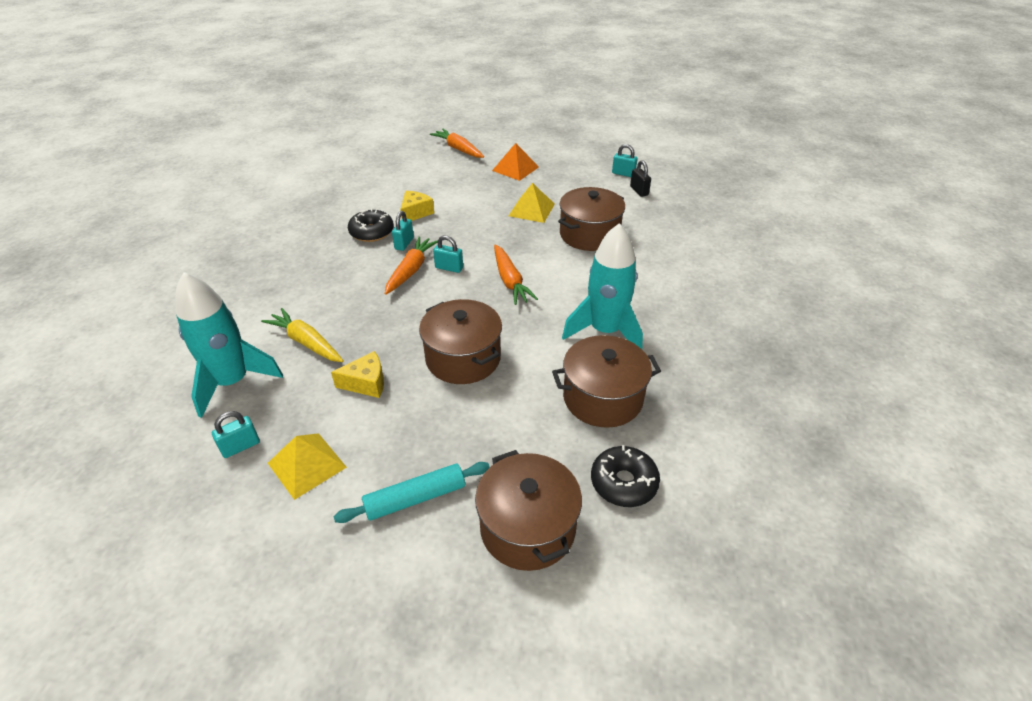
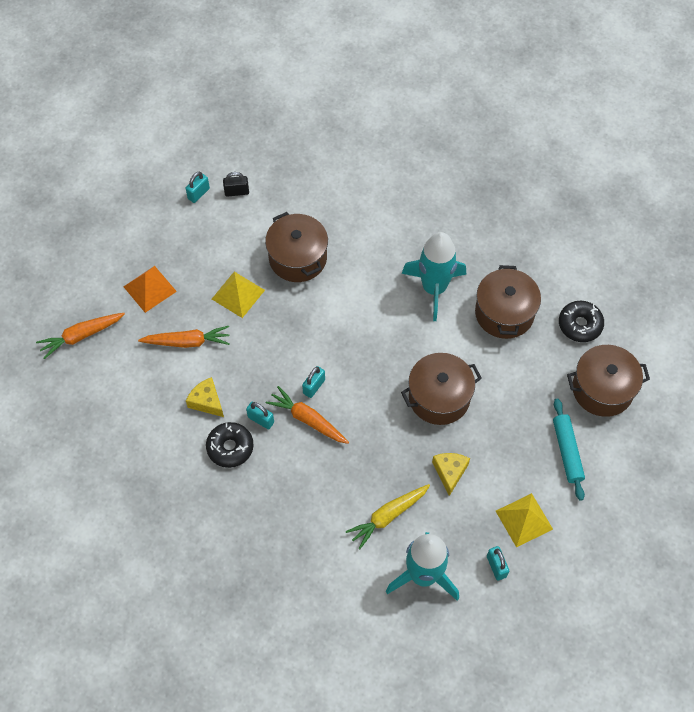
camera: 75 degrees left, 20 degrees up
orange carrot [494,245,538,305] -> orange carrot moved to [138,326,230,348]

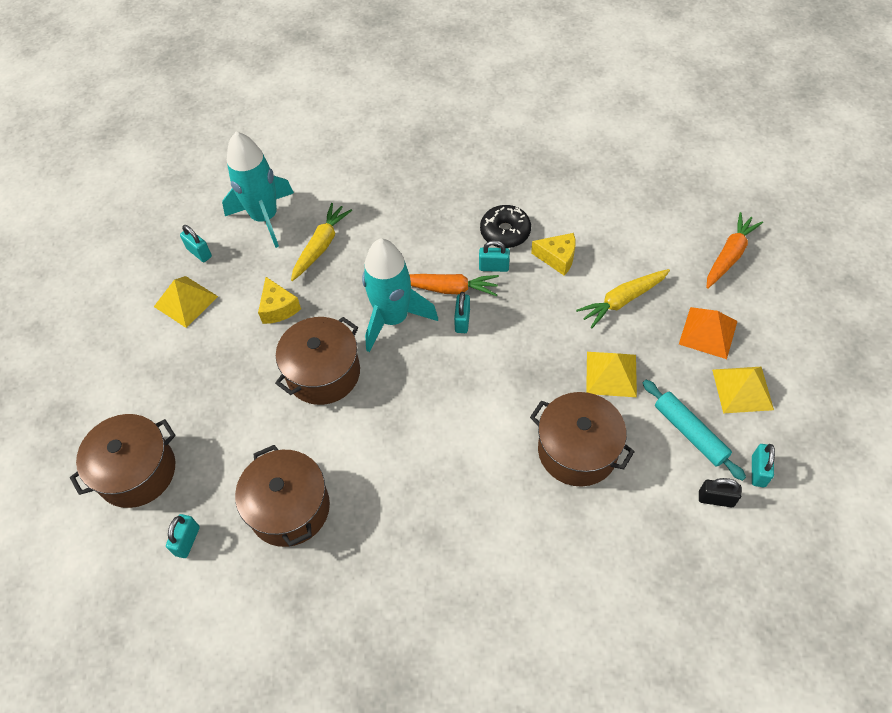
camera: 155 degrees right, 5 degrees down
orange carrot [138,326,230,348] -> yellow carrot [576,269,670,328]
black padlock [223,172,249,197] -> black padlock turned 45 degrees clockwise [699,478,742,507]
turquoise rocket [402,232,466,321] -> turquoise rocket moved to [362,238,438,352]
turquoise rolling pin [553,398,585,501] -> turquoise rolling pin moved to [643,380,746,481]
black donut [559,301,604,342] -> turquoise padlock [166,514,200,558]
none -> yellow pyramid [712,367,774,413]

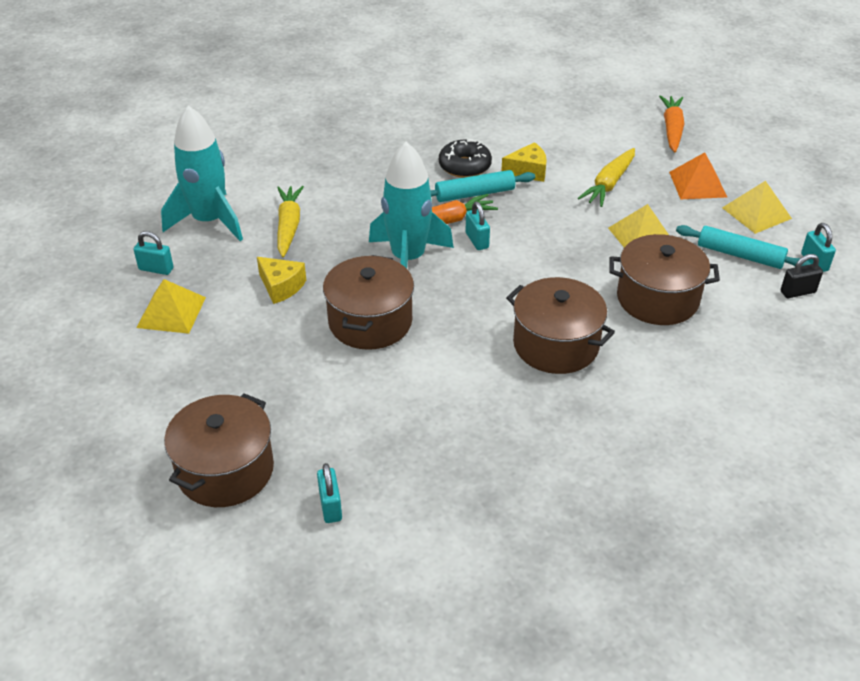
camera: 30 degrees left, 15 degrees down
brown pot [235,445,330,547] -> brown pot moved to [506,277,615,374]
turquoise padlock [479,240,510,272] -> turquoise rolling pin [430,170,535,202]

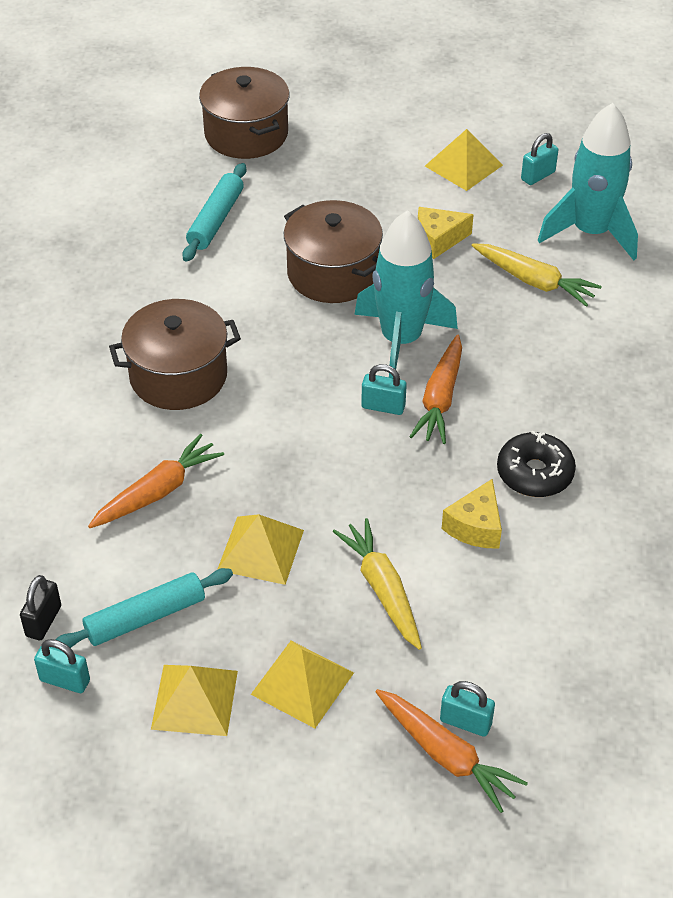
camera: 125 degrees right, 5 degrees up
turquoise padlock [317,463,342,523] -> turquoise padlock moved to [440,681,495,737]
turquoise rolling pin [430,170,535,202] -> turquoise rolling pin moved to [182,163,246,262]
brown pot [609,234,720,325] -> orange carrot [88,434,224,528]
orange pyramid [669,152,727,199] -> yellow pyramid [251,641,354,728]

